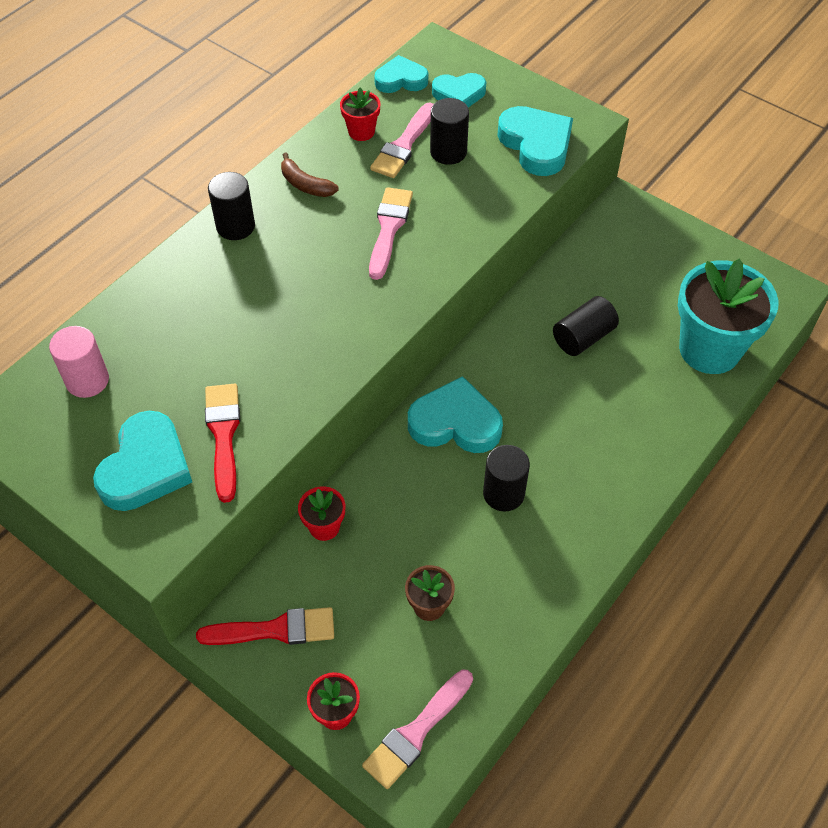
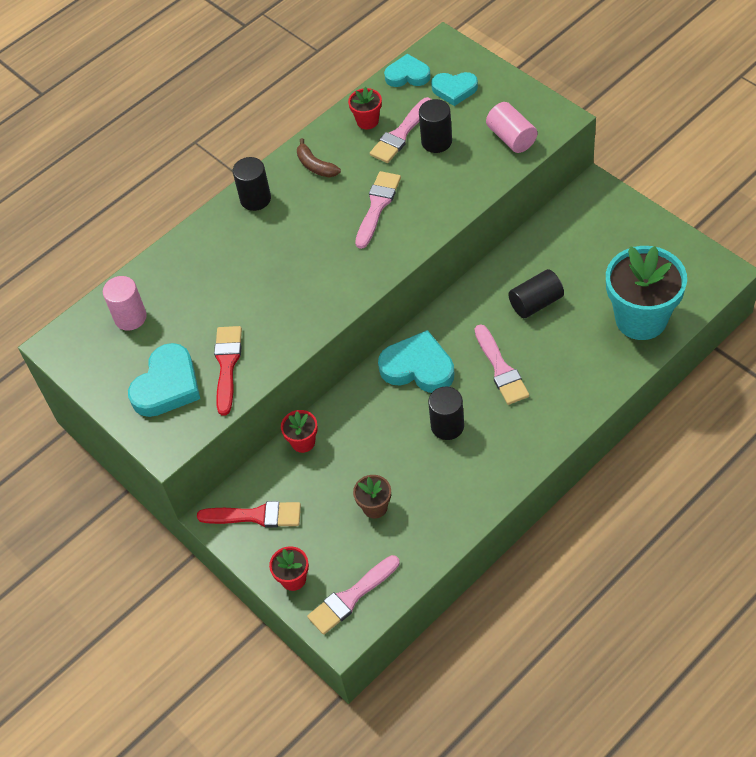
camera: 15 degrees right, 0 degrees up
turquoise heart [497,106,573,176] -> pink cylinder [486,102,537,153]
none -> pink brush [475,324,529,405]

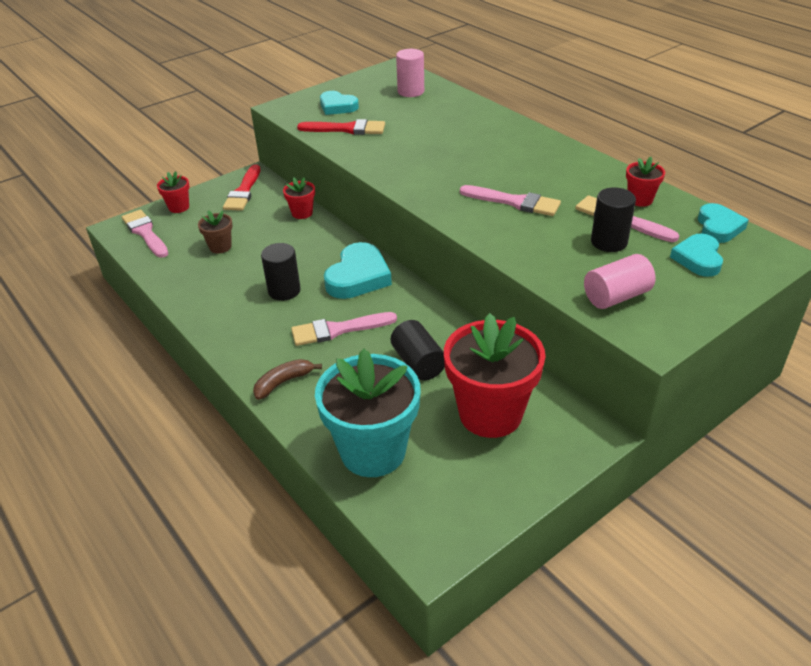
camera: 90 degrees right, 15 degrees down
turquoise heart [128,343,200,417] -> turquoise heart [320,91,359,115], size x0.65
black cylinder [233,157,271,211] -> none
brown banana [297,138,341,177] -> brown banana moved to [253,359,322,400]
none -> red flower pot [444,313,546,438]

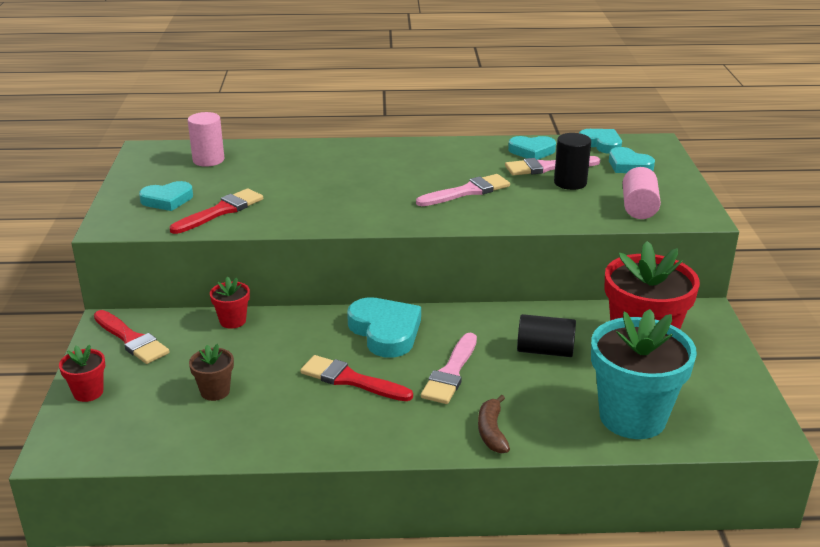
camera: 55 degrees left, 10 degrees down
pink brush [122,210,168,258] -> none
black cylinder [261,243,301,301] -> red brush [300,355,413,401]
red flower pot [626,157,665,207] -> turquoise heart [508,136,556,160]

